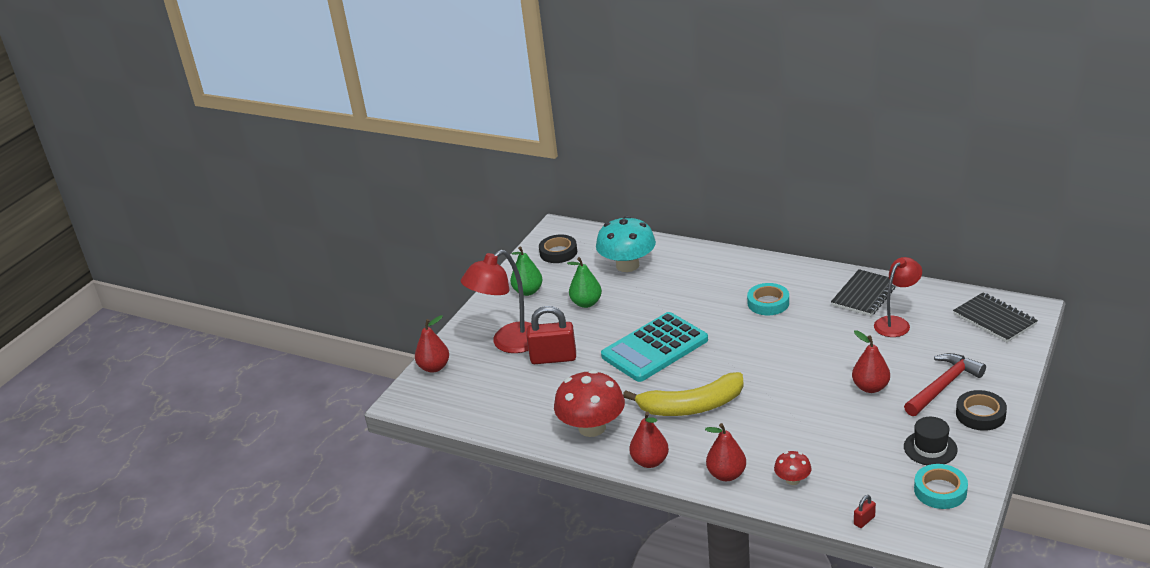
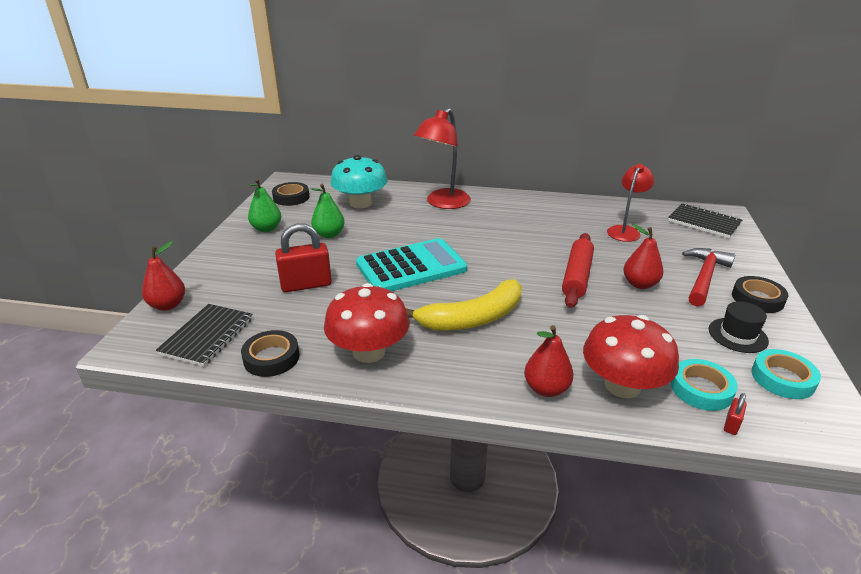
camera: 20 degrees left, 0 degrees up
red lamp [461,250,532,353] -> red lamp moved to [414,108,471,209]
turquoise calculator [601,312,708,382] -> turquoise calculator turned 150 degrees counterclockwise [356,238,467,291]
red pear [629,412,669,468] -> none
turquoise tape [747,283,789,315] -> turquoise tape moved to [671,359,738,411]
red mushroom [774,451,812,485] -> red mushroom [583,315,679,399], size x2.07
black notebook [831,269,896,316] -> black notebook moved to [156,304,252,366]
none -> black tape [241,330,299,377]
none -> red rolling pin [562,233,594,308]

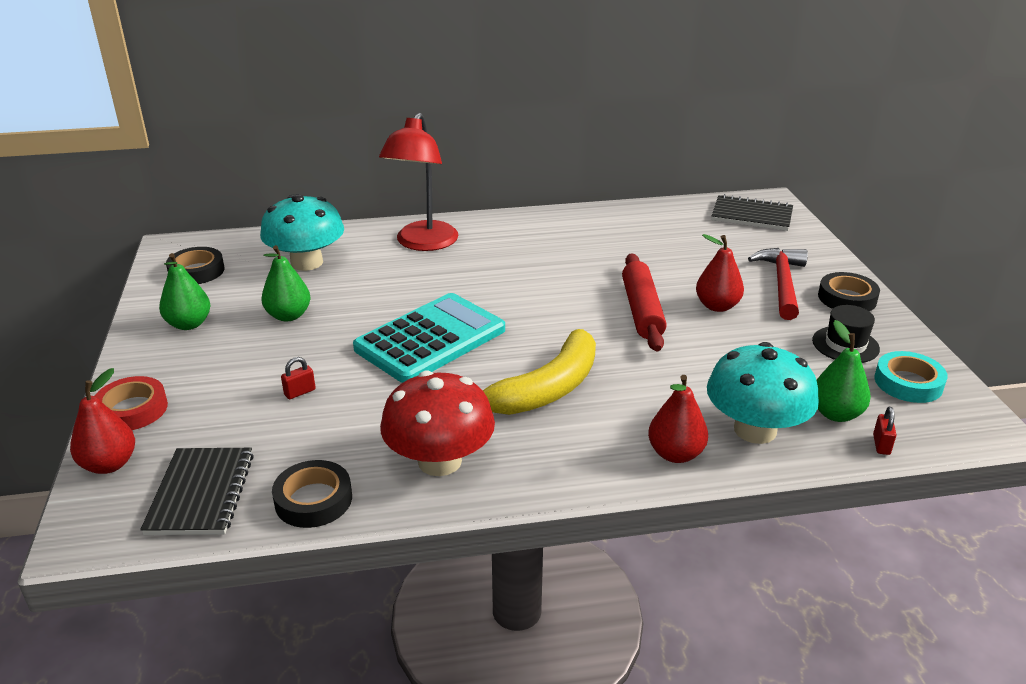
camera: 20 degrees left, 0 degrees up
red padlock [275,223,332,292] -> red padlock [281,357,316,399], size x0.43
red mushroom [583,315,679,399] -> turquoise mushroom [707,342,819,444]
red lamp [607,164,655,242] -> none
turquoise tape [671,359,738,411] -> green pear [817,320,871,422]
none -> red tape [95,376,168,430]

